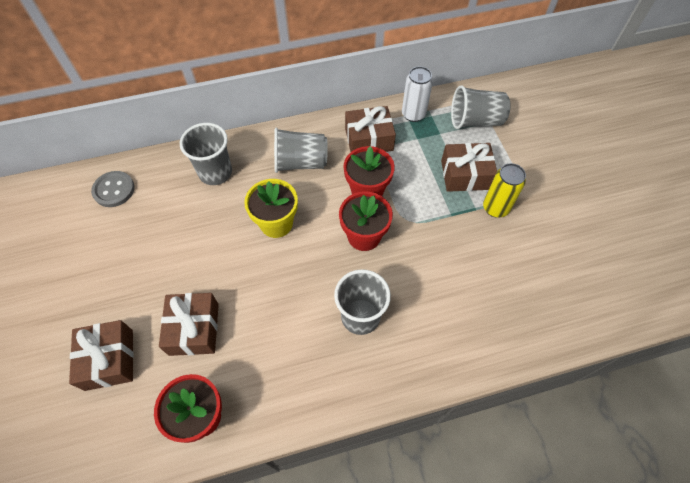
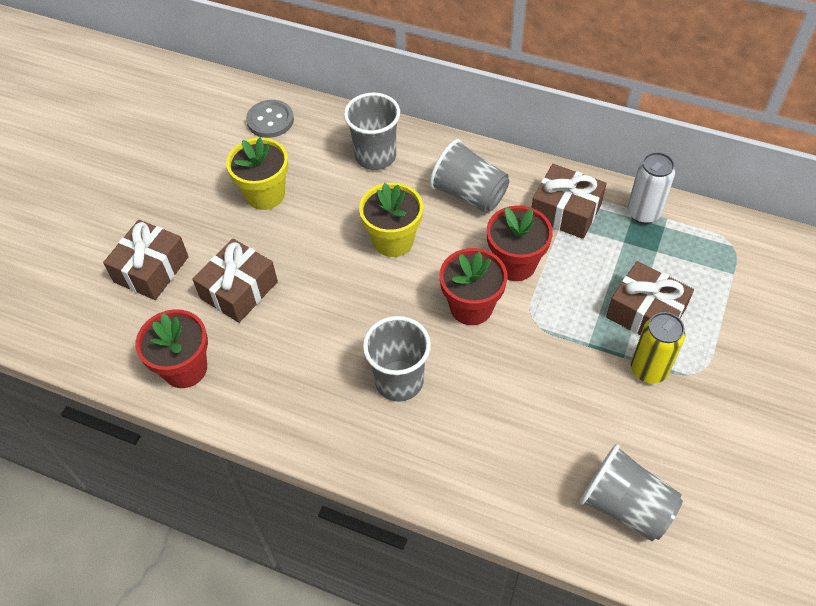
camera: 40 degrees right, 5 degrees down
grey cup [451,85,511,129] -> grey cup moved to [579,444,683,541]
none -> yellow flower pot [226,138,289,210]

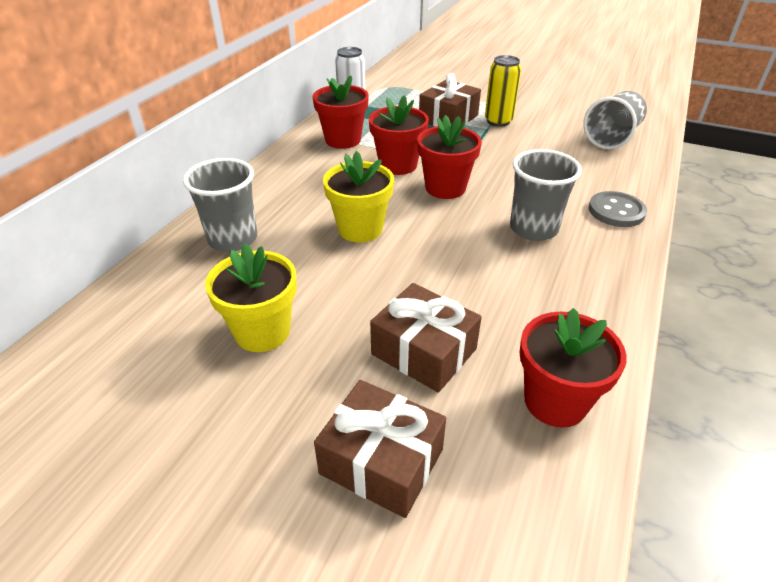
camera: 90 degrees left, 15 degrees down
grey button [246,100,294,138] -> grey button moved to [589,191,647,227]
grey cup [429,139,509,213] -> none
brown gift [532,164,607,239] -> red flower pot [313,76,369,149]

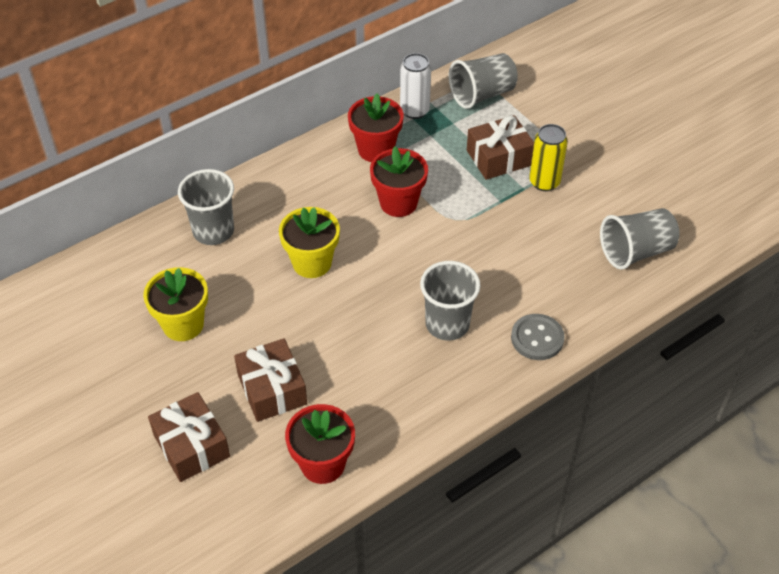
camera: 30 degrees right, 10 degrees up
red flower pot [417,115,482,199] -> none
none -> grey cup [449,53,518,109]

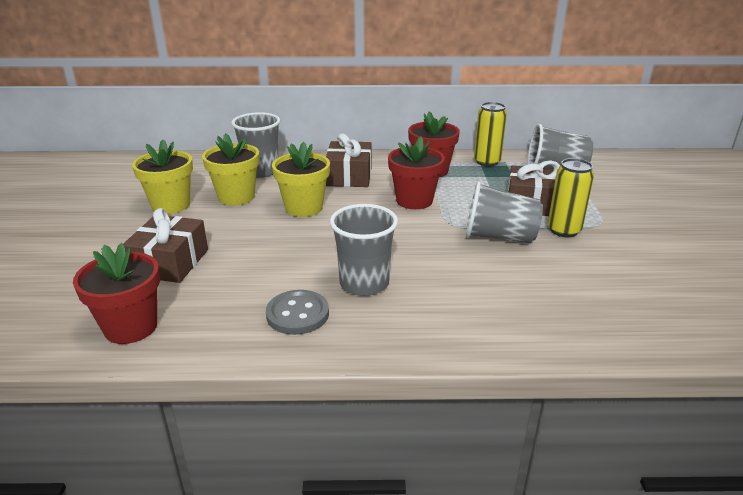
camera: 35 degrees right, 20 degrees down
brown gift [148,392,230,482] -> brown gift moved to [326,133,372,187]
white can [400,53,431,119] -> yellow can [474,102,507,167]
grey button [511,314,565,360] -> grey button moved to [266,290,329,335]
grey cup [600,208,680,270] -> grey cup moved to [466,181,543,244]
none -> yellow flower pot [202,133,259,206]

